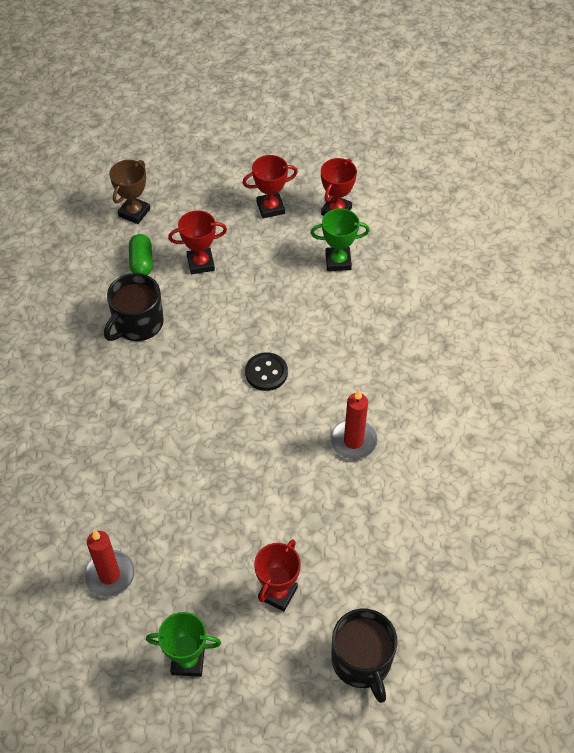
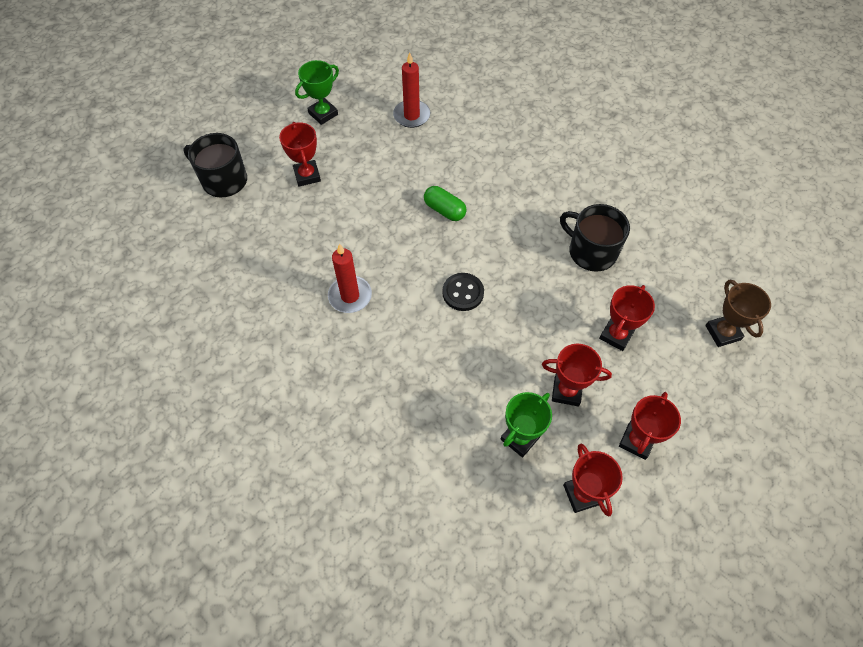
camera: 135 degrees right, 5 degrees up
black mug [104,273,164,341] -> black mug turned 45 degrees counterclockwise [560,204,630,272]
green capsule [129,234,153,275] -> green capsule moved to [424,186,466,221]
none -> red trophy [542,344,612,406]

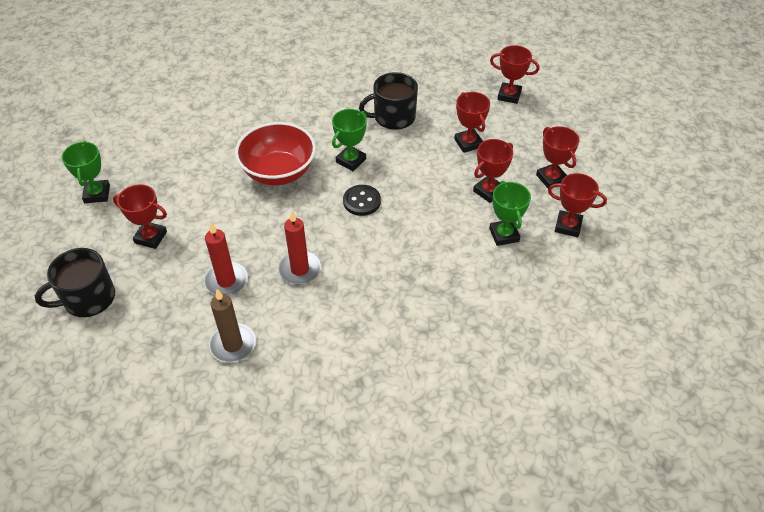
camera: 55 degrees left, 10 degrees down
red candle [393,52,430,128] -> red candle moved to [204,223,248,296]
green capsule [424,186,466,221] -> red bowl [235,122,316,185]
brown trophy [705,280,771,347] -> red trophy [490,45,539,104]
none -> brown candle [209,289,256,362]
none -> green trophy [332,109,367,171]

